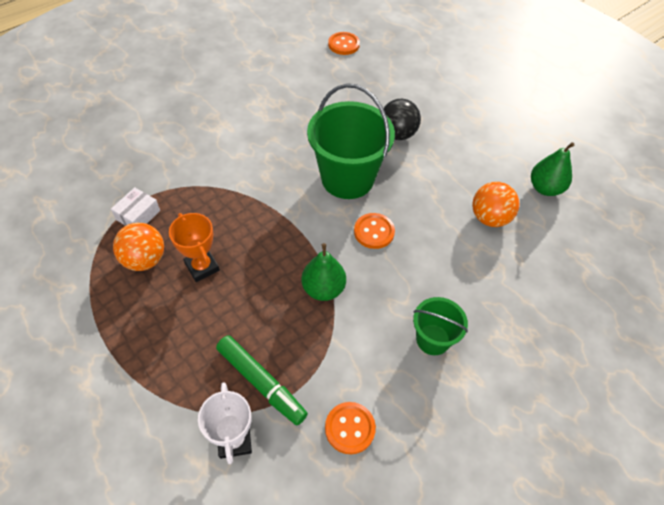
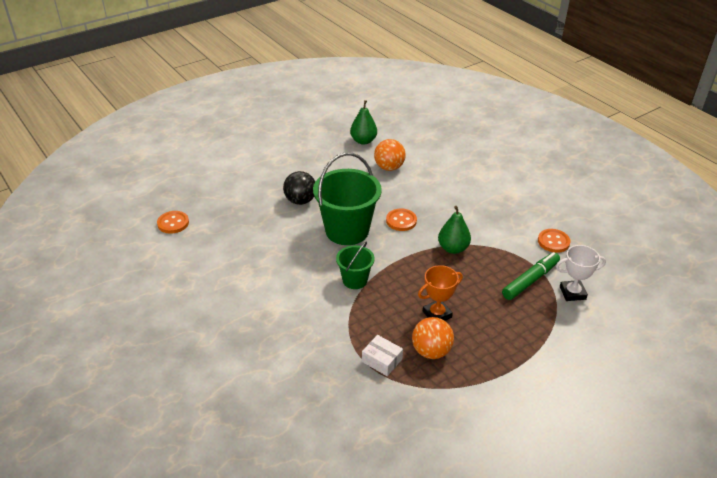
camera: 85 degrees left, 15 degrees down
green bucket [413,297,468,355] -> green bucket moved to [336,242,375,289]

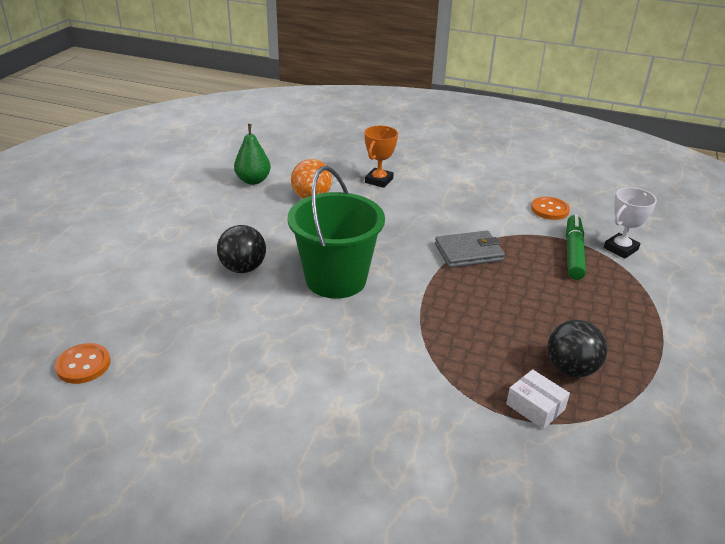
camera: 35 degrees left, 5 degrees down
green bucket [336,242,375,289] -> none
white box [362,335,403,376] -> white box turned 45 degrees clockwise [506,369,570,429]
orange button [386,209,417,231] -> none
orange ball [412,317,454,359] -> black ball [548,320,608,377]
orange trophy [418,265,463,321] -> orange trophy moved to [364,126,398,188]
green pear [438,206,471,254] -> grey wallet [435,231,505,268]

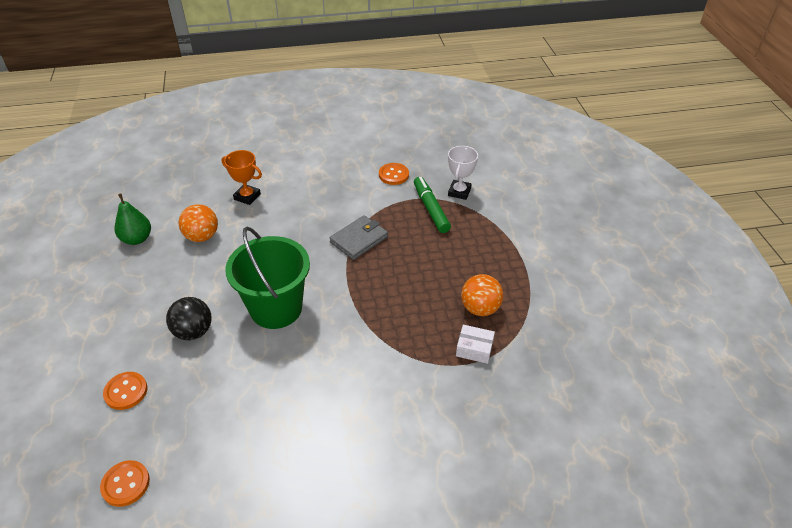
camera: 30 degrees left, 10 degrees up
orange trophy [364,126,398,188] -> orange trophy turned 60 degrees counterclockwise [222,150,262,205]
black ball [548,320,608,377] -> orange ball [461,274,503,316]
none -> orange button [103,372,148,410]

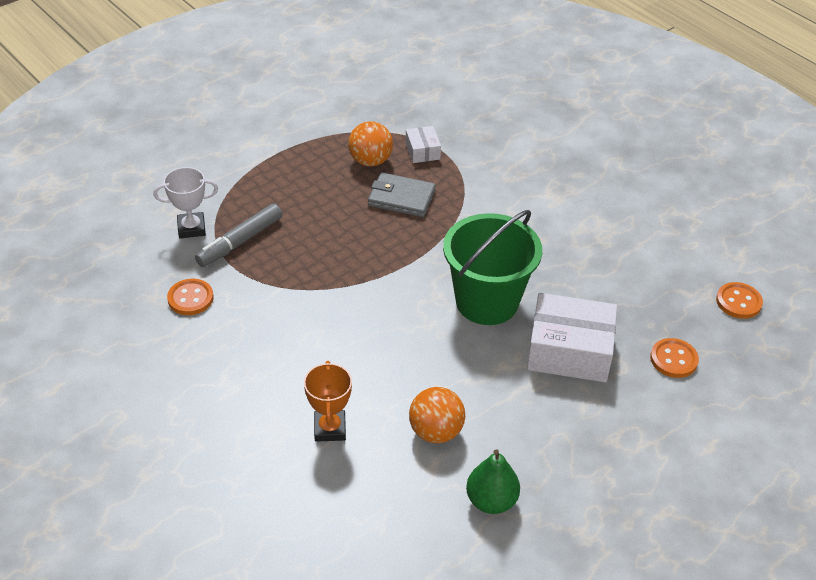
camera: 120 degrees left, 0 degrees up
black ball [166,297,212,340] -> white box [527,293,617,382]
grey wallet [330,215,388,260] -> grey wallet moved to [368,172,436,217]
green marker [414,177,451,233] -> grey marker [195,204,282,267]

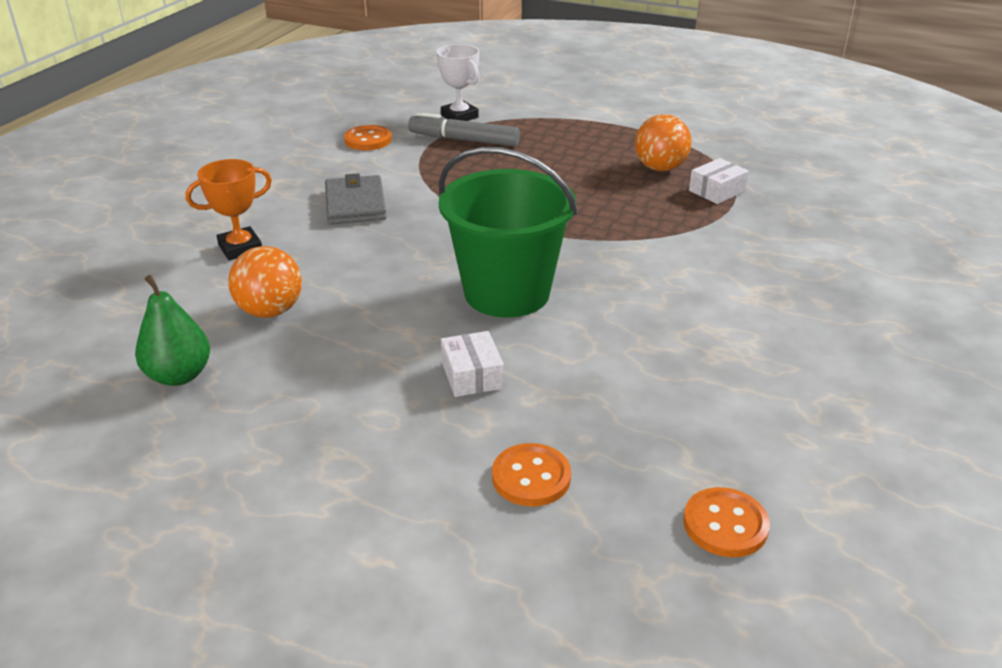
camera: 65 degrees right, 10 degrees down
grey wallet [368,172,436,217] -> grey wallet moved to [325,173,387,224]
white box [527,293,617,382] -> white box [441,331,504,397], size x0.49

